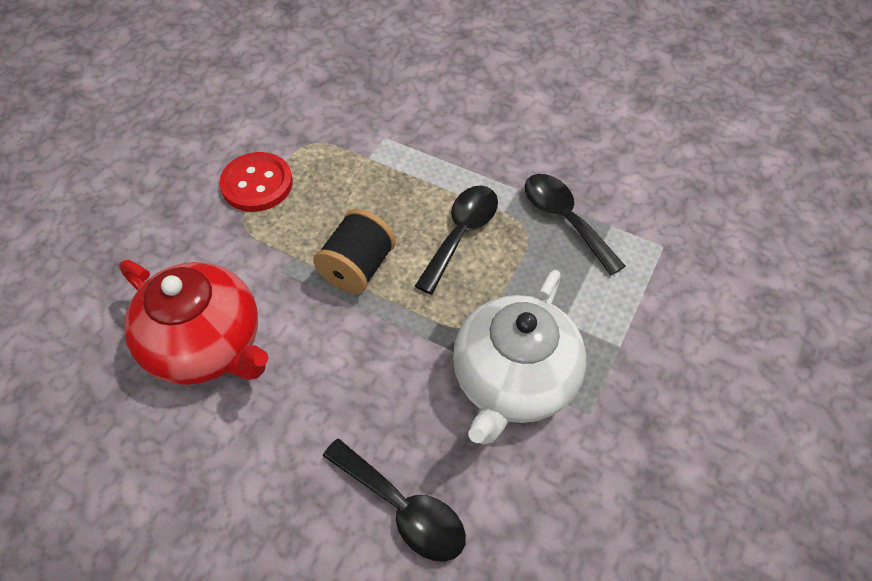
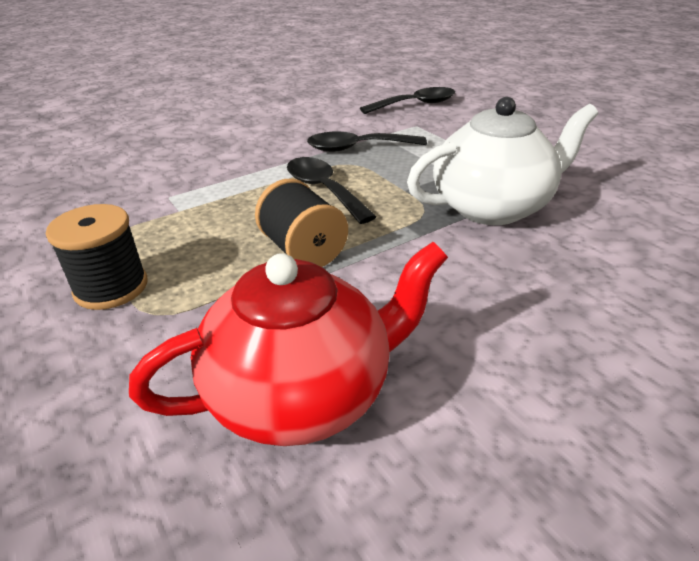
camera: 60 degrees left, 20 degrees down
red button [219,152,293,212] -> black spool [46,204,148,310]
black spoon [323,439,466,562] -> black spoon moved to [360,87,455,114]
white teapot [453,270,586,444] -> white teapot turned 75 degrees counterclockwise [407,97,598,225]

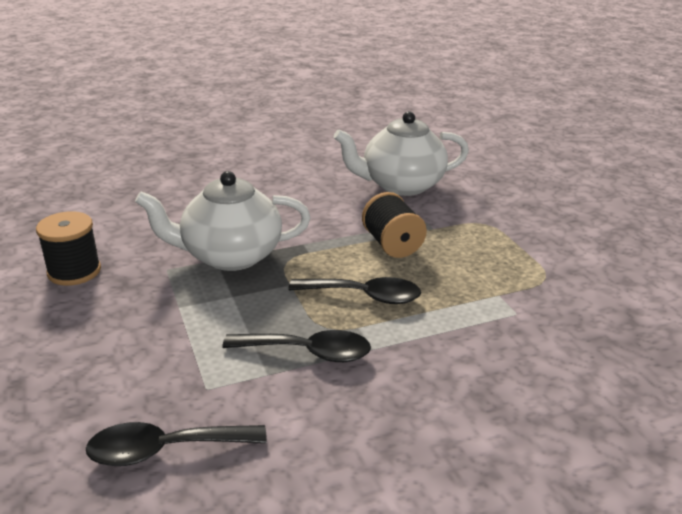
camera: 170 degrees left, 5 degrees down
black spool [46,204,148,310] -> black spool moved to [36,211,101,286]
red teapot [129,242,448,446] -> white teapot [334,111,469,196]
black spoon [287,157,377,224] -> black spoon turned 60 degrees counterclockwise [288,277,421,304]

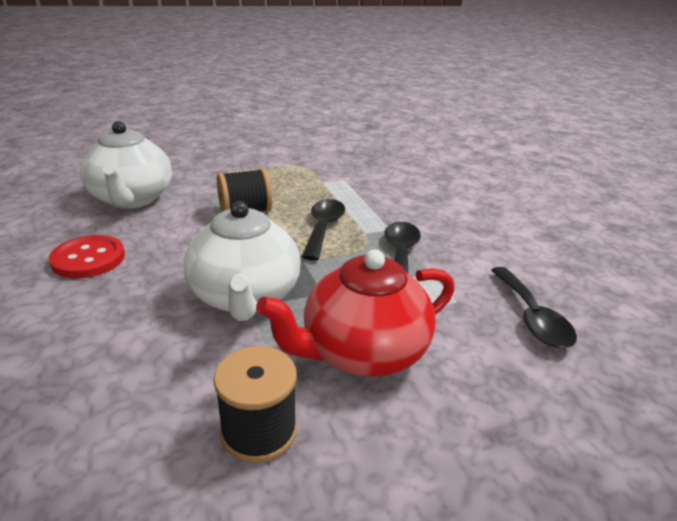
camera: 90 degrees left, 0 degrees up
none -> red button [49,235,125,278]
none -> red teapot [256,249,454,377]

